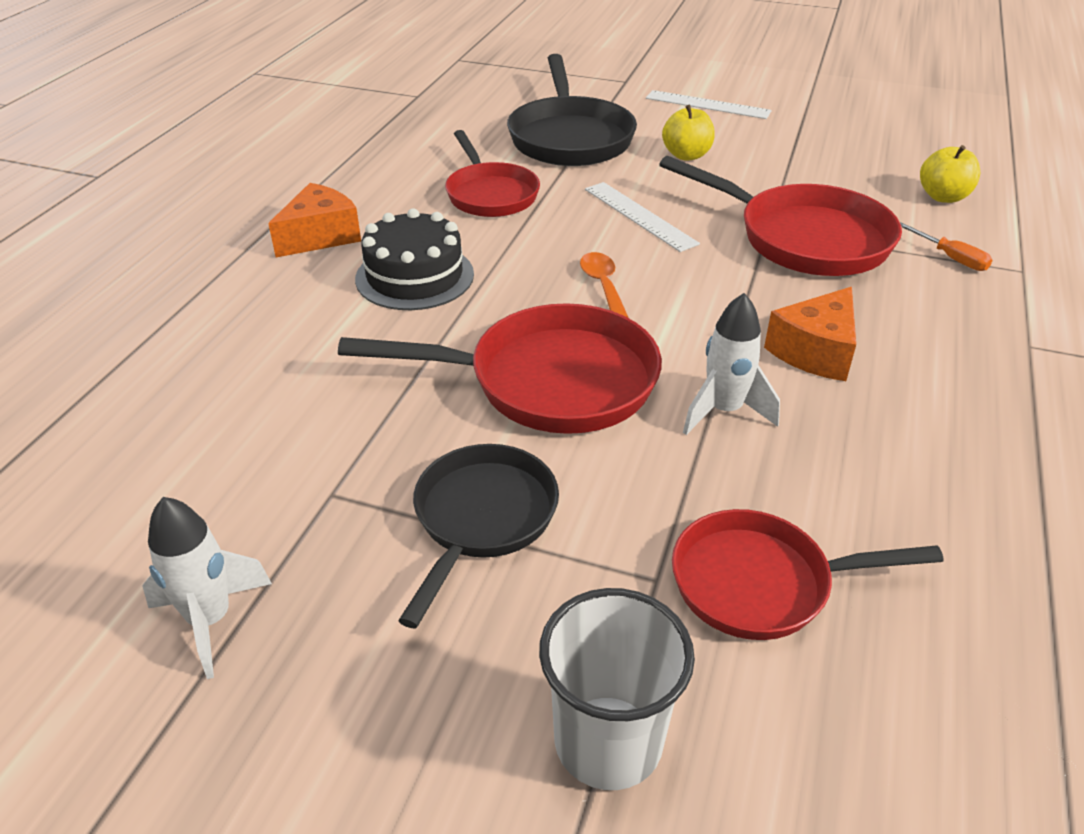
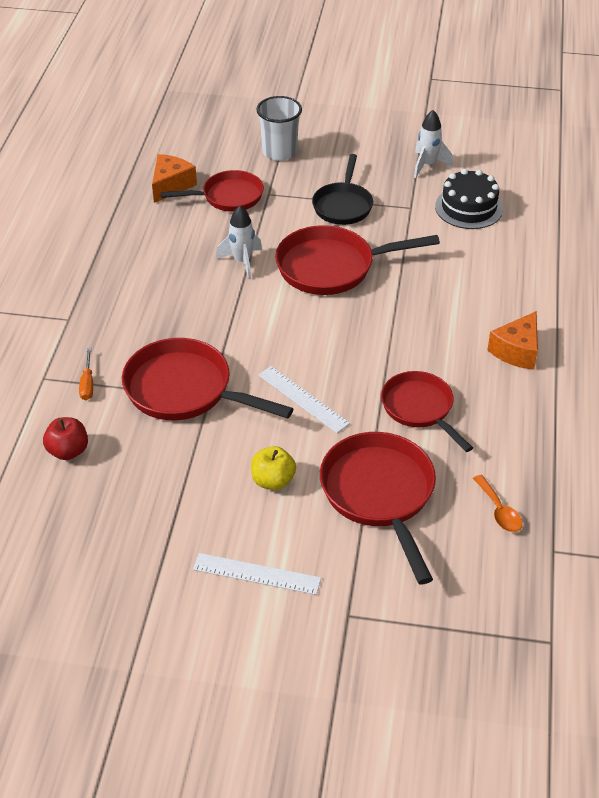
camera: 170 degrees right, 5 degrees up
black cake [355,208,474,310] -> black cake moved to [435,169,503,229]
black pan [507,54,637,166] -> red pan [320,432,436,584]
orange spoon [580,252,629,318] -> orange spoon moved to [473,475,522,532]
orange cheese [764,287,856,381] -> orange cheese moved to [152,154,197,203]
orange screwdriver [900,222,992,271] -> orange screwdriver turned 135 degrees counterclockwise [79,348,93,400]
yellow apple [920,145,980,203] -> red apple [43,417,88,460]

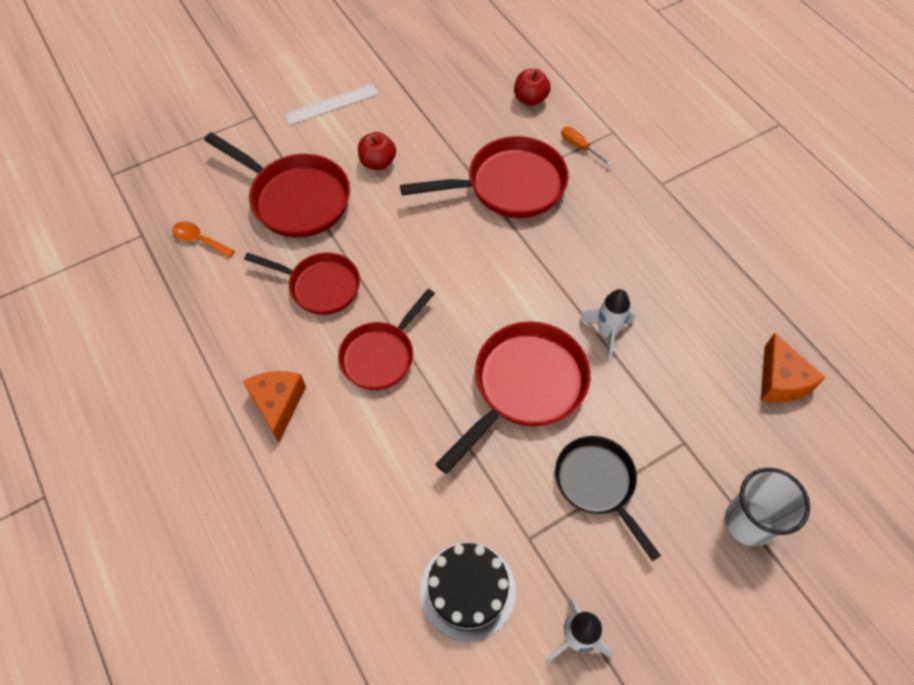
camera: 140 degrees right, 15 degrees up
red pan [161,170,264,212] -> red pan moved to [338,289,435,390]
yellow apple [251,446,296,490] -> red apple [358,132,396,170]
white ruler [258,366,350,433] -> none

